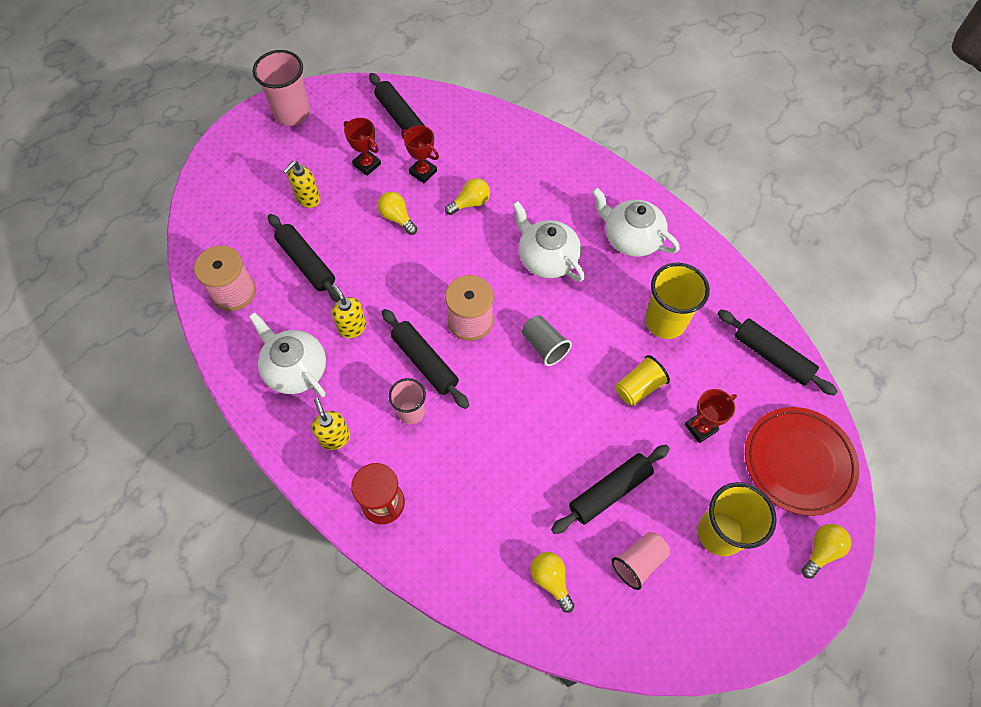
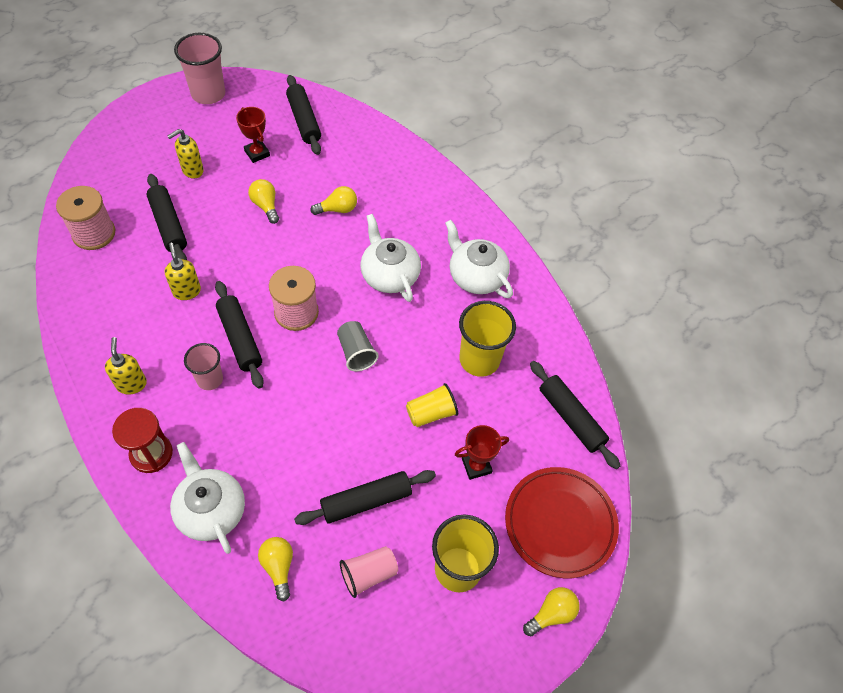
camera: 10 degrees right, 5 degrees down
white teapot [249,312,326,397] -> white teapot moved to [170,442,245,554]
red trophy [401,125,439,183] -> none

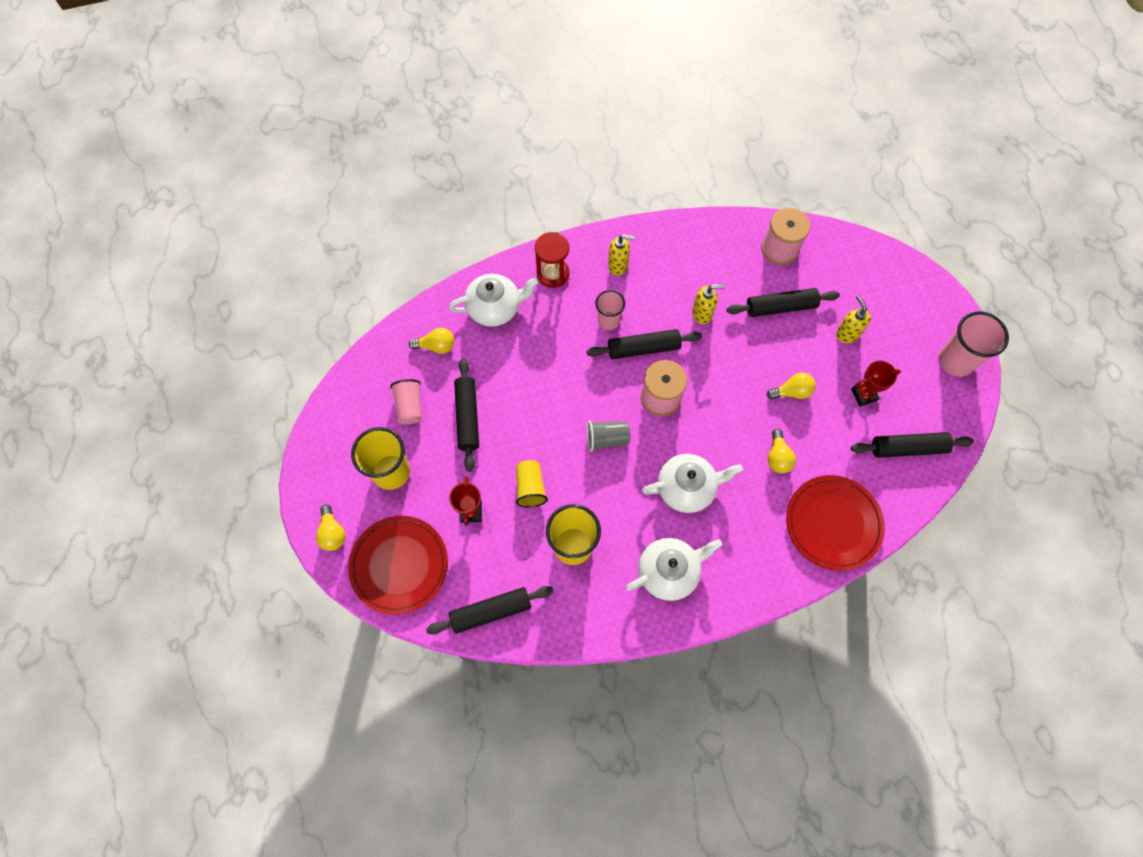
camera: 110 degrees right, 10 degrees up
none -> red plate [786,475,885,571]

